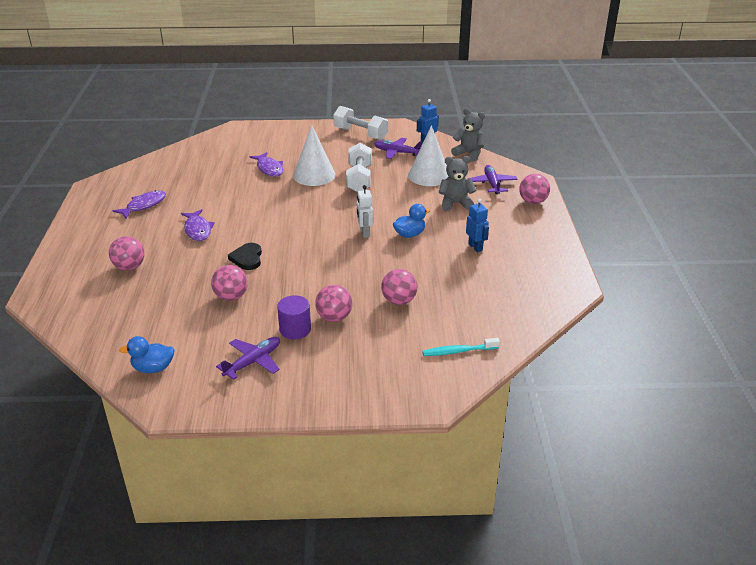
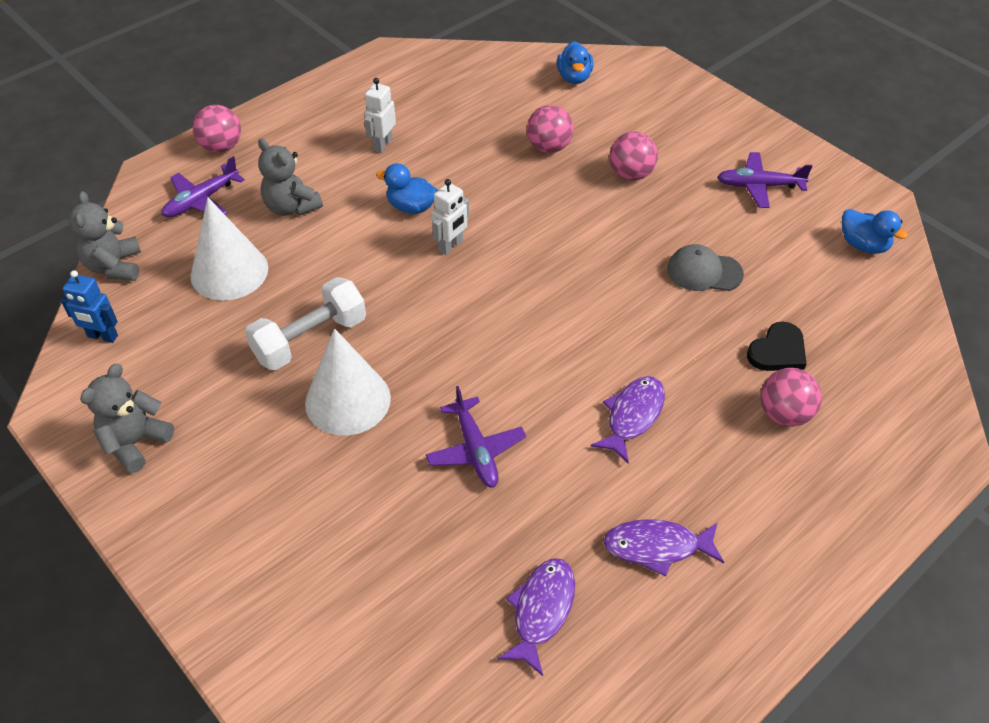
camera: 130 degrees left, 15 degrees up
pink ball [211,265,248,301] -> grey cap [667,244,744,291]
black heart [228,243,262,270] -> black heart moved to [747,322,807,371]
purple fish [249,152,283,177] -> purple fish moved to [497,558,575,676]
purple cylinder [277,295,311,339] -> none
white dumbbell [333,106,388,140] -> grey teddy bear [80,364,174,473]
purple plane [374,138,423,159] -> purple plane moved to [426,386,526,488]
turquoise toothbrush [422,338,500,356] -> blue duck [557,41,593,84]
blue robot [466,199,489,252] -> white robot [364,78,396,153]

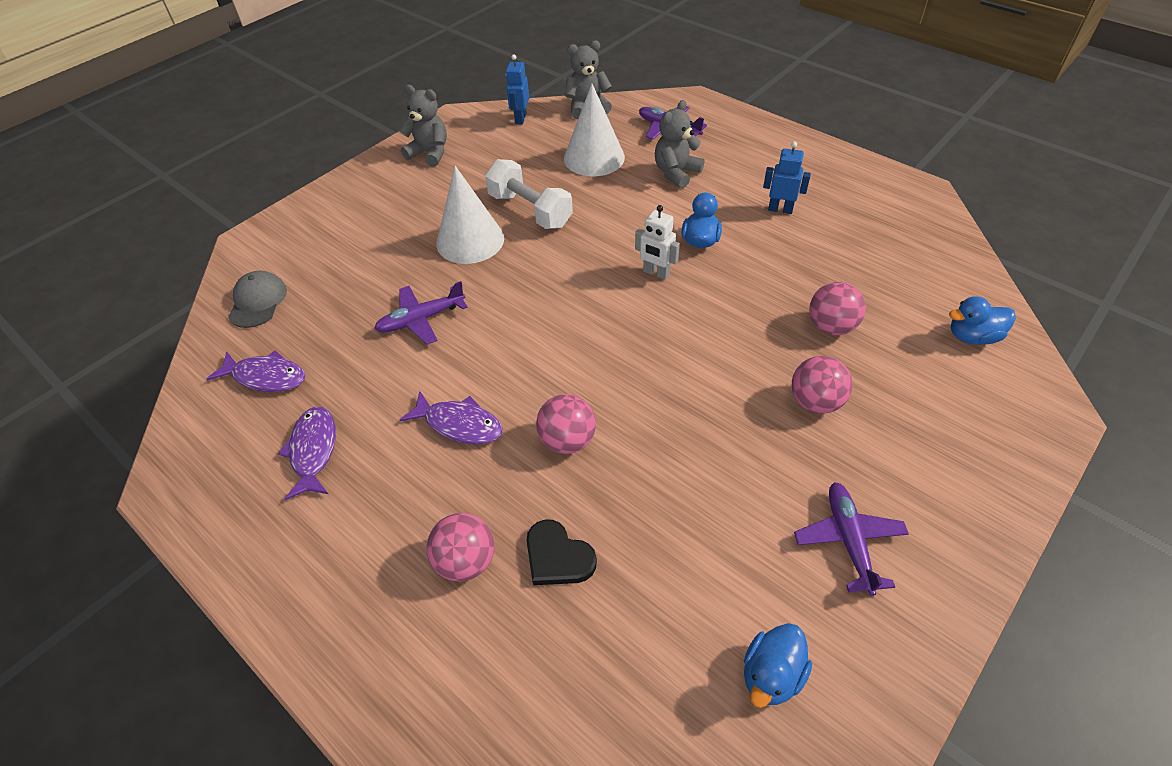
camera: 85 degrees right, 0 degrees up
pink ball [193,105,241,153] -> pink ball moved to [536,394,596,454]
white robot [364,78,396,153] -> blue robot [763,142,811,214]
grey cap [667,244,744,291] -> grey cap moved to [228,271,287,328]

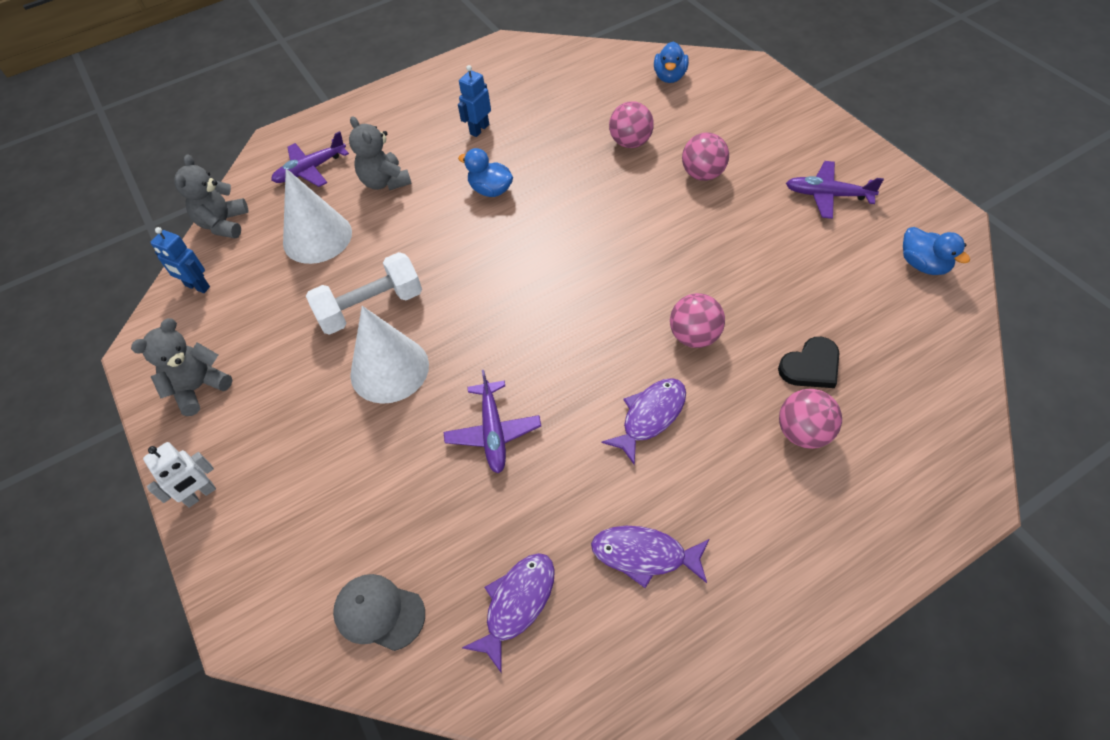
camera: 70 degrees left, 5 degrees up
white robot [635,205,680,280] -> white robot moved to [143,442,216,508]

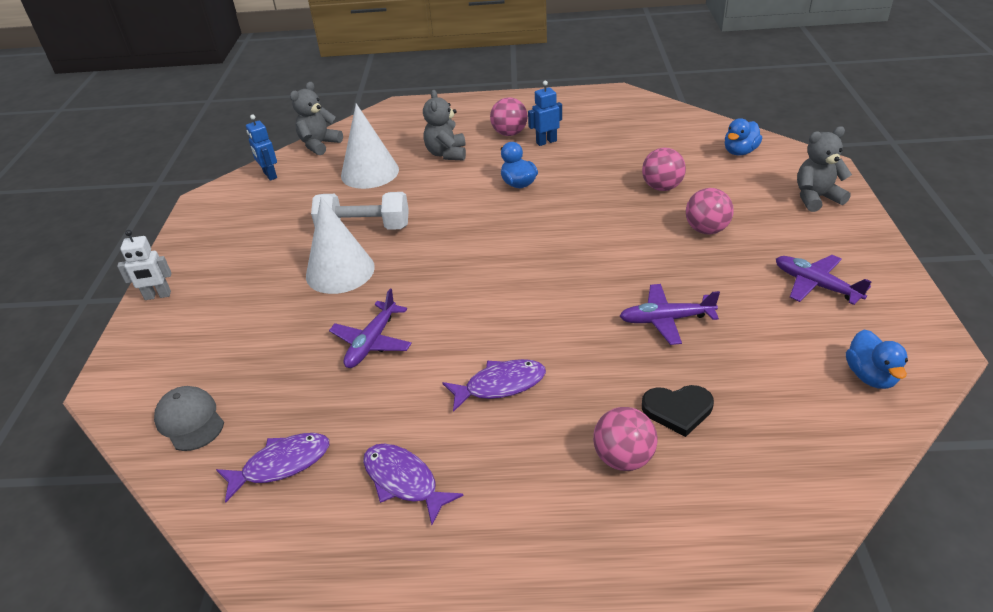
camera: 30 degrees right, 15 degrees down
grey teddy bear [131,318,232,416] -> grey teddy bear moved to [797,126,852,212]
purple plane [271,131,349,187] -> purple plane moved to [620,284,720,345]
pink ball [670,293,725,348] -> pink ball moved to [490,97,528,136]

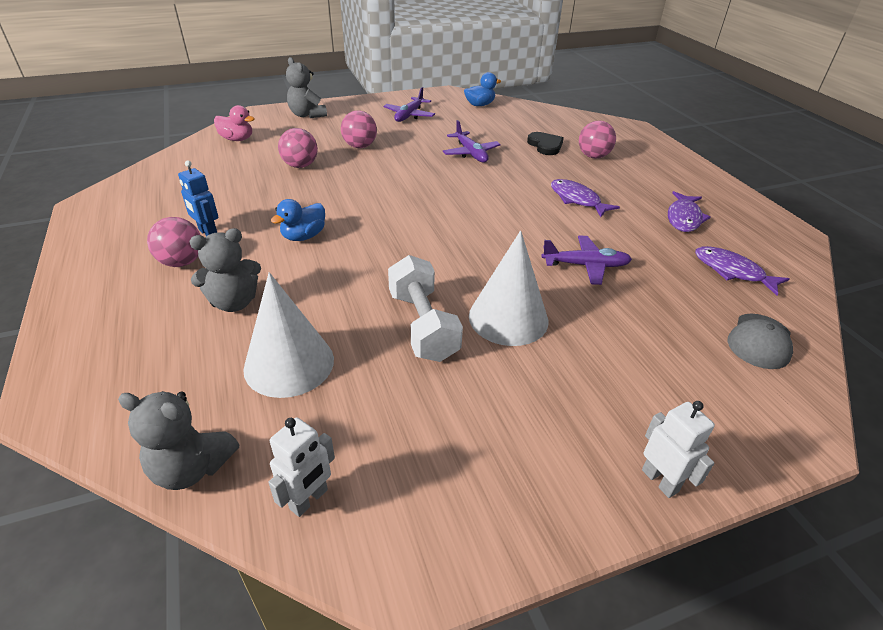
camera: 115 degrees left, 0 degrees up
blue robot [246,115,277,181] -> white robot [268,418,335,517]
blue duck [725,118,762,155] -> pink duck [214,105,255,141]

